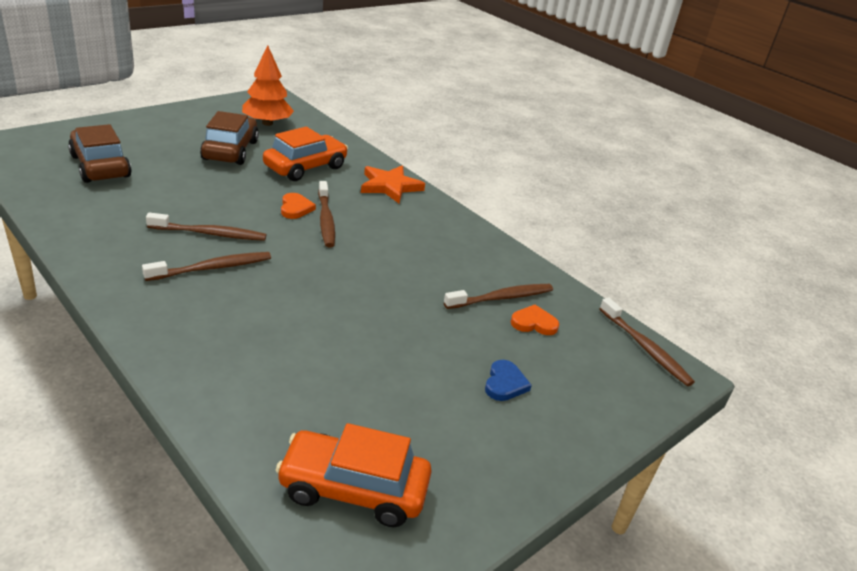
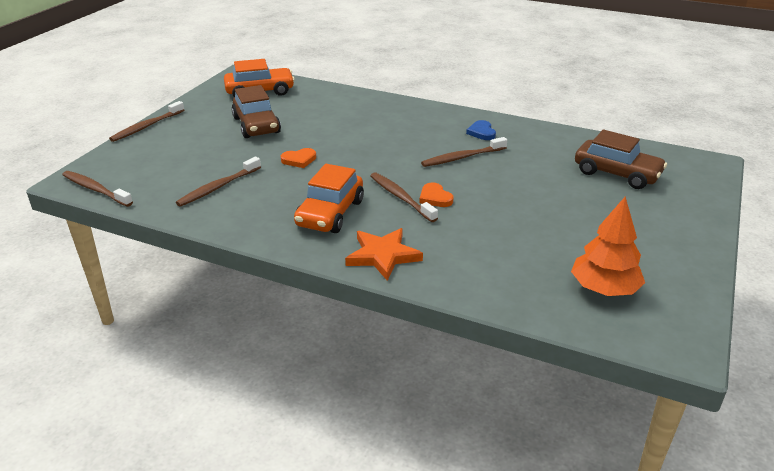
camera: 160 degrees right, 0 degrees up
brown toothbrush [142,252,271,281] -> brown toothbrush moved to [109,101,184,142]
brown car [200,111,259,165] -> brown car moved to [232,85,281,138]
orange car [263,127,348,181] -> orange car moved to [294,164,364,233]
blue heart [485,360,532,401] -> blue heart moved to [466,120,496,140]
orange heart [511,305,559,335] -> orange heart moved to [281,148,316,168]

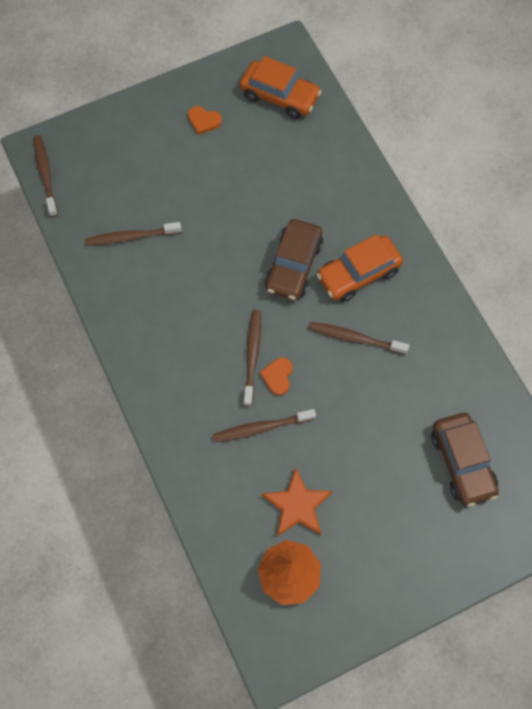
camera: 40 degrees right, 35 degrees up
brown toothbrush [109,101,184,142] -> brown toothbrush moved to [213,409,316,442]
brown car [232,85,281,138] -> brown car moved to [265,219,323,300]
orange heart [281,148,316,168] -> orange heart moved to [188,106,222,135]
orange car [294,164,364,233] -> orange car moved to [316,234,403,302]
orange star [345,228,423,281] -> orange star moved to [262,468,333,536]
blue heart [466,120,496,140] -> none

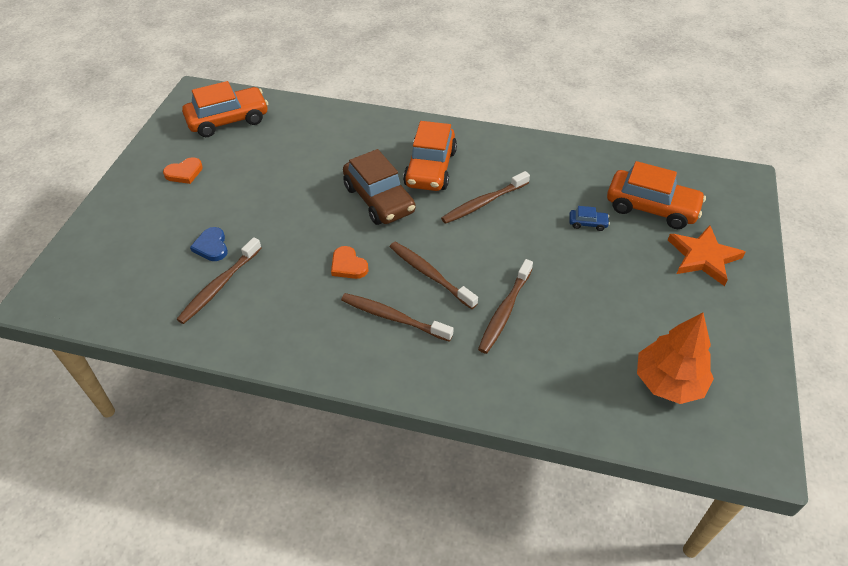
camera: 50 degrees left, 20 degrees down
brown toothbrush [33,135,58,217] -> brown toothbrush moved to [341,293,454,342]
orange heart [260,357,293,396] -> orange heart moved to [331,246,368,279]
orange star [262,468,333,536] -> orange star moved to [668,225,746,286]
brown car [431,413,499,507] -> orange car [607,161,706,229]
none -> blue heart [190,227,228,261]
none -> blue car [569,206,610,231]

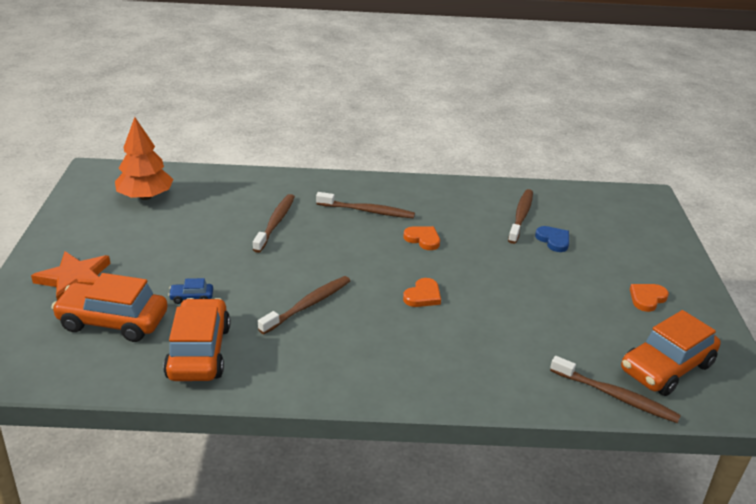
camera: 165 degrees right, 15 degrees down
brown car [343,149,416,225] -> orange heart [403,278,441,307]
brown toothbrush [390,242,478,309] -> brown toothbrush moved to [550,356,681,423]
orange car [403,121,457,191] -> orange car moved to [163,298,230,381]

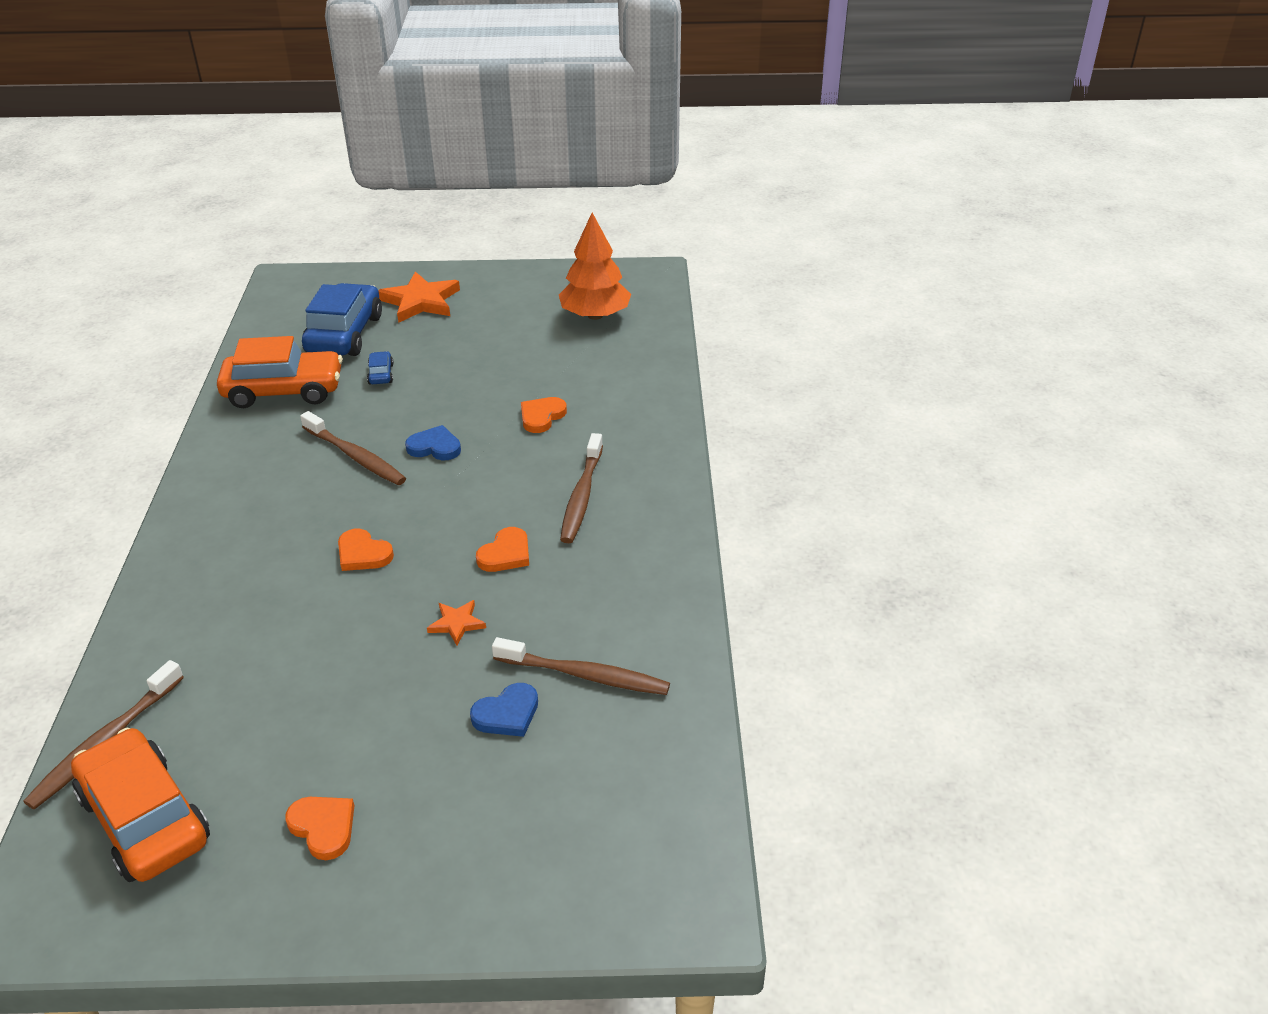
camera: 90 degrees right, 5 degrees up
orange car [51,273,168,342] -> blue car [302,283,382,356]
brown toothbrush [253,194,295,253] -> orange heart [521,397,567,433]
none -> blue heart [405,425,461,460]
none -> orange star [427,600,486,645]

